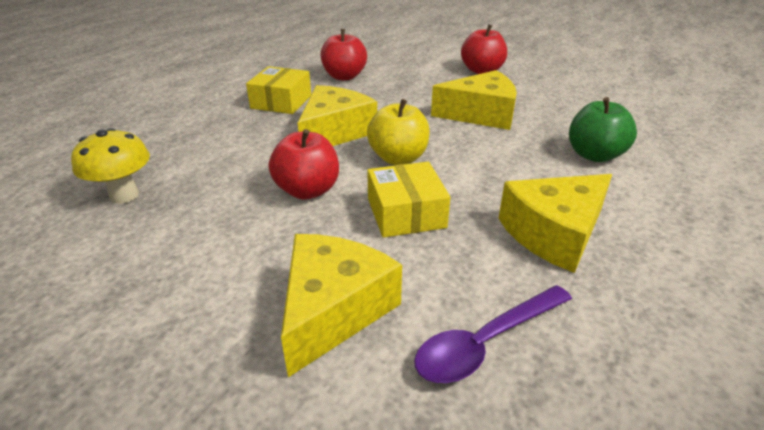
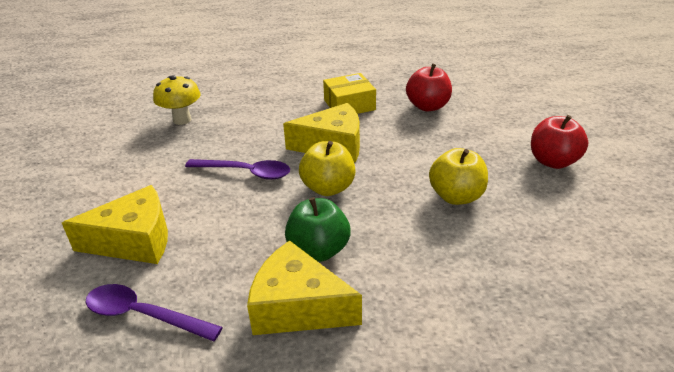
camera: 55 degrees right, 0 degrees up
red apple [268,129,339,200] -> purple spoon [185,159,290,180]
yellow box [367,162,450,238] -> none
yellow cheese [431,70,517,130] -> yellow apple [429,148,488,205]
green apple [569,97,637,162] -> green apple moved to [285,197,351,262]

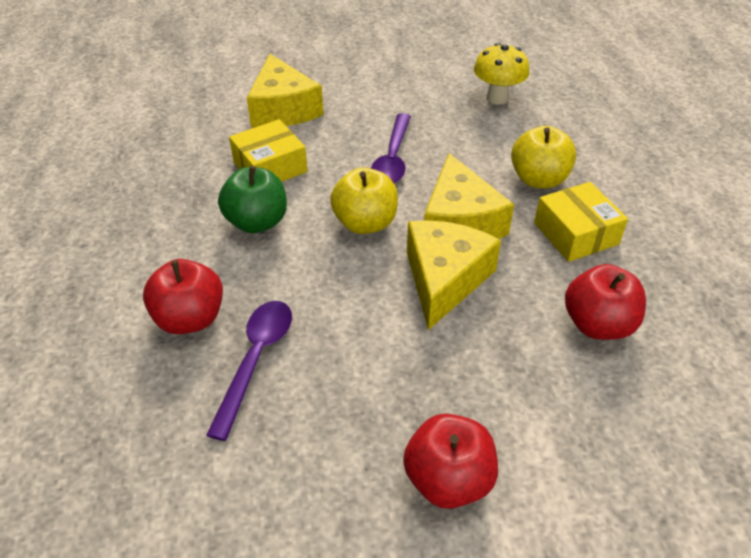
camera: 85 degrees right, 10 degrees up
purple spoon [86,284,223,342] -> purple spoon moved to [206,301,292,441]
yellow cheese [247,240,362,335] -> yellow cheese moved to [407,220,501,330]
yellow apple [429,148,488,205] -> yellow apple moved to [511,126,576,189]
none -> red apple [143,259,223,334]
none -> yellow box [229,119,308,182]

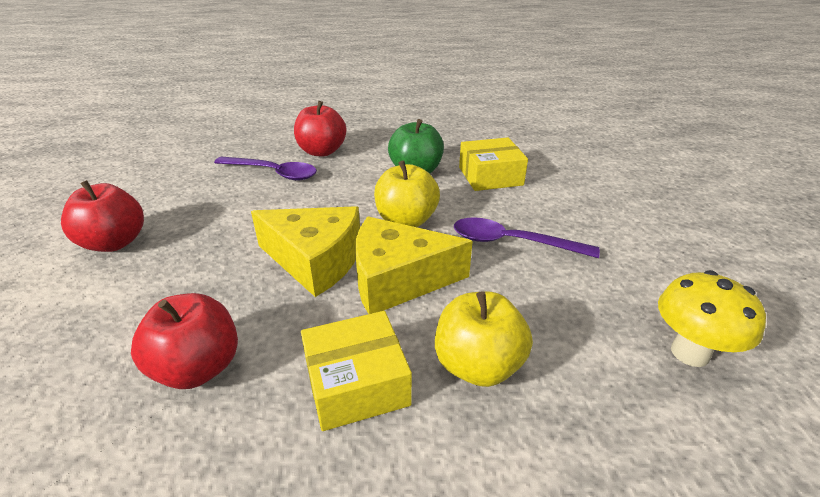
camera: 95 degrees right, 10 degrees down
yellow box [229,119,308,182] -> yellow box turned 75 degrees counterclockwise [459,137,528,191]
yellow cheese [247,54,324,127] -> none

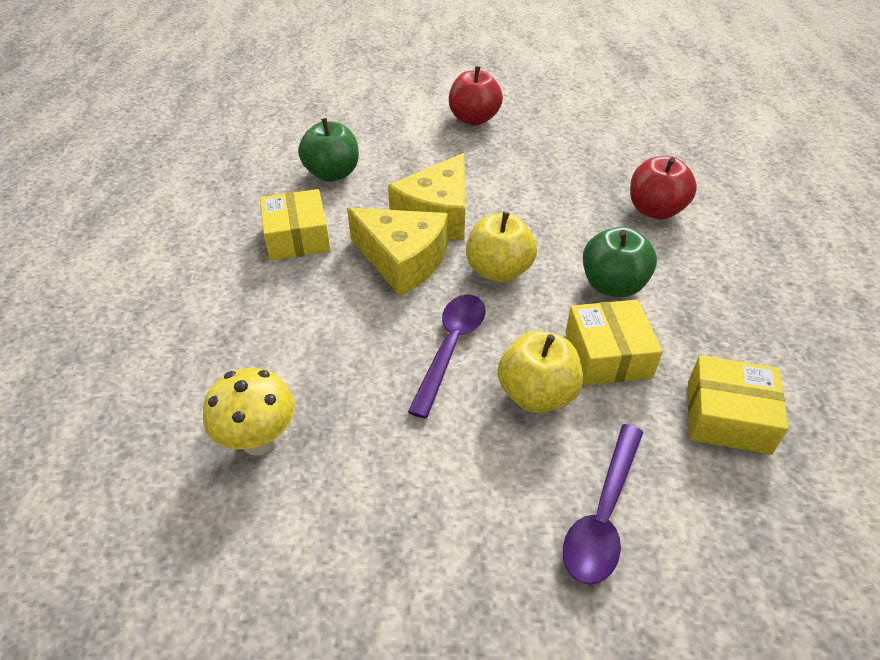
camera: 95 degrees right, 10 degrees up
red apple [131,293,238,389] -> green apple [298,118,359,182]
purple spoon [214,156,317,180] -> purple spoon moved to [563,424,643,585]
yellow cheese [355,216,473,314] -> yellow cheese turned 120 degrees clockwise [347,208,448,296]
yellow apple [435,291,533,387] -> yellow apple moved to [497,331,583,413]
none -> yellow box [688,355,788,455]

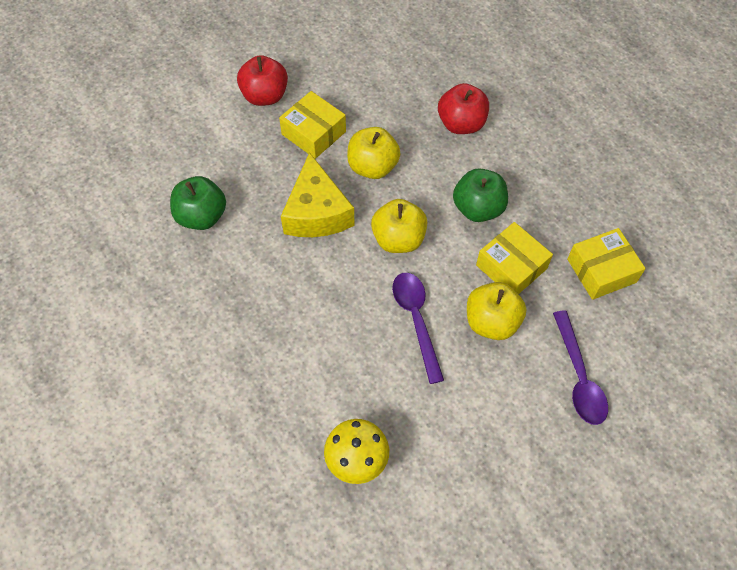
camera: 35 degrees left, 15 degrees up
yellow box [260,189,330,261] -> yellow box moved to [279,91,346,159]
yellow cheese [347,208,448,296] -> none
none -> yellow apple [347,127,400,179]

